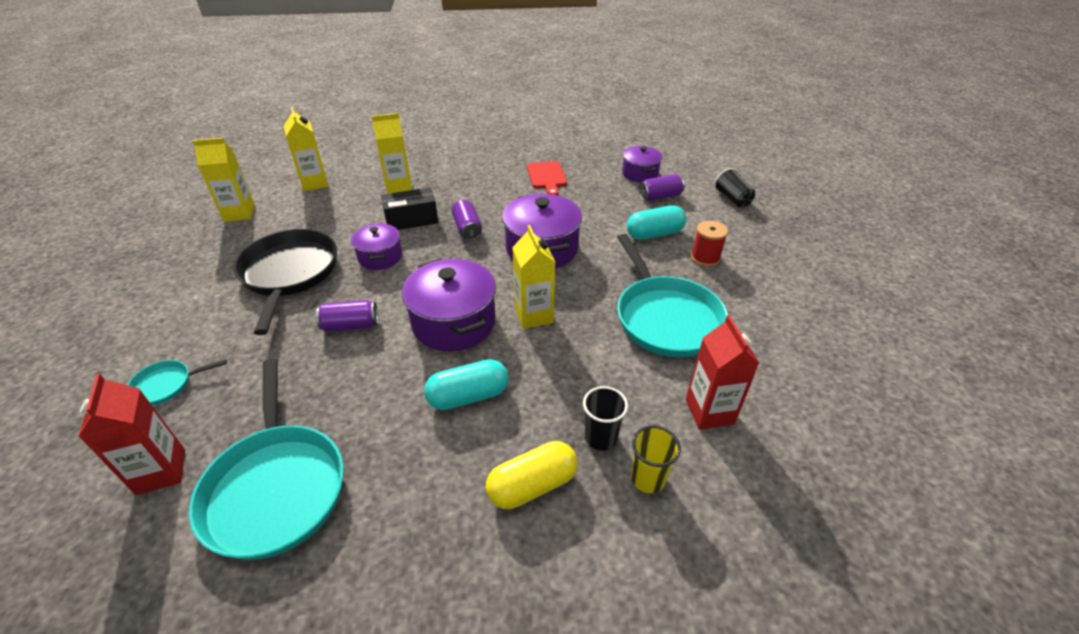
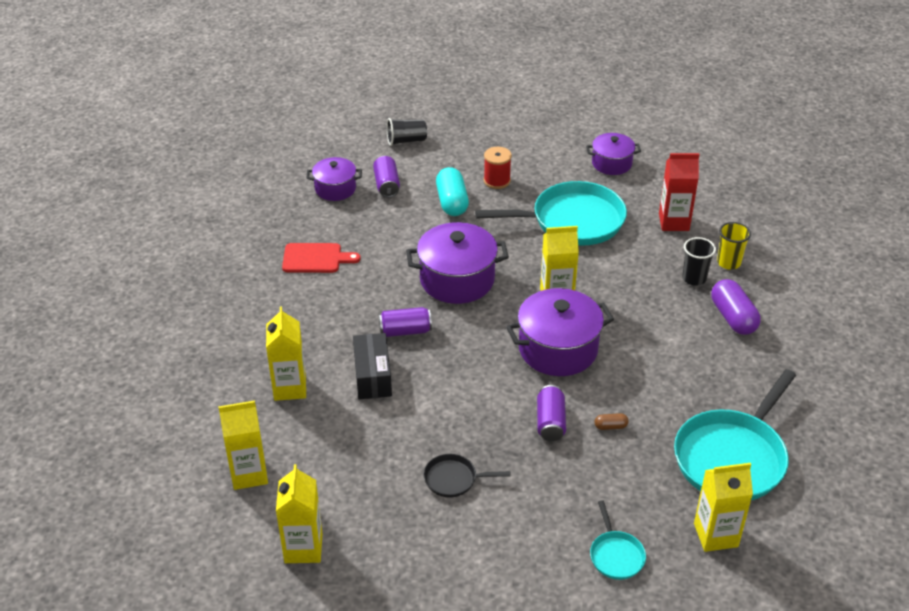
camera: 80 degrees left, 0 degrees up
red carton [78,374,185,495] -> yellow carton [694,463,753,552]
turquoise pan [189,359,344,560] -> turquoise pan turned 135 degrees clockwise [674,369,796,500]
black pan [234,229,337,335] -> black pan [423,454,510,498], size x0.46
purple pot [351,223,402,270] -> purple pot moved to [586,133,641,175]
turquoise capsule [424,359,509,410] -> none
yellow capsule [486,441,578,509] -> purple capsule [711,279,761,335]
none -> brown capsule [595,413,629,430]

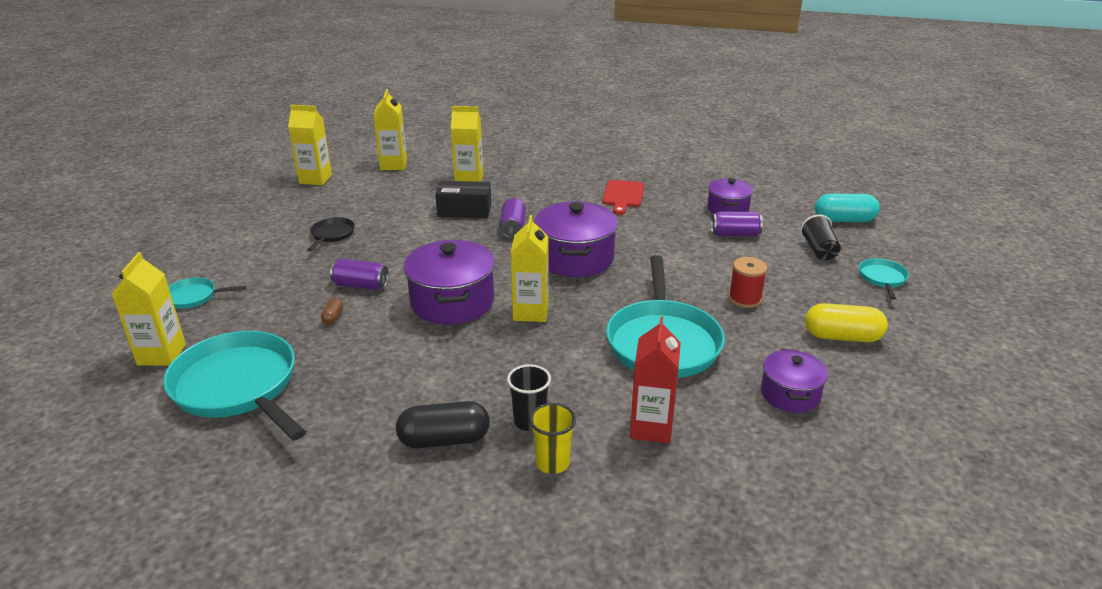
camera: 100 degrees right, 10 degrees down
turquoise capsule [436,167,469,216] -> turquoise capsule moved to [815,194,880,222]
purple capsule [711,279,761,335] -> black capsule [396,401,490,448]
none -> yellow capsule [805,303,888,342]
none -> turquoise pan [859,258,909,300]

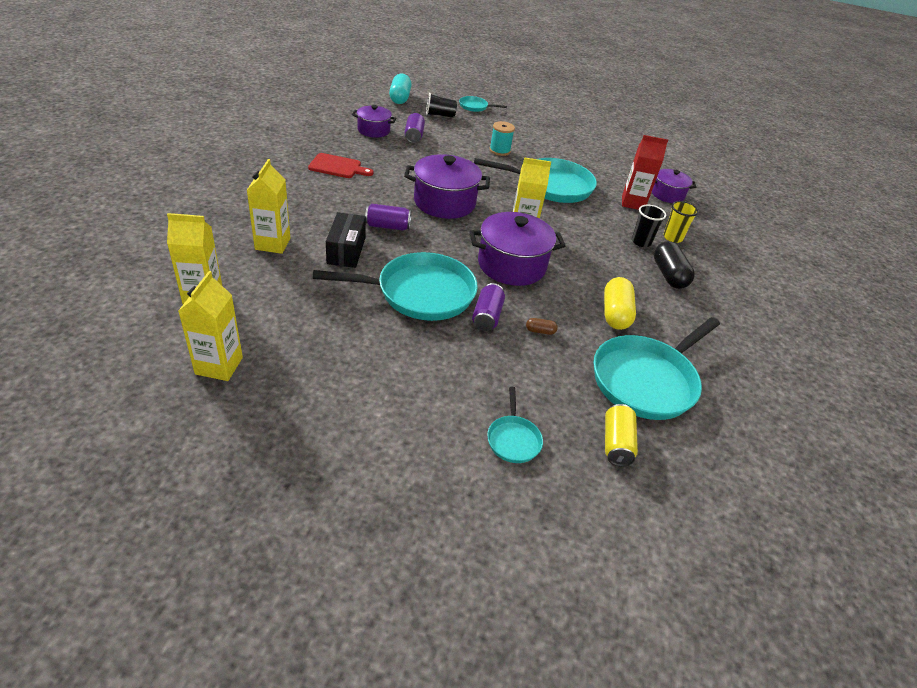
camera: 95 degrees left, 10 degrees up
yellow carton [112,252,186,366] -> yellow can [605,404,638,467]
black pan [307,217,355,251] -> none
red spool [728,257,767,308] -> turquoise spool [490,121,515,156]
purple pot [761,349,828,413] -> purple pot moved to [652,169,696,203]
yellow capsule [805,303,888,342] -> yellow capsule moved to [604,277,636,330]
none -> turquoise pan [313,252,478,321]

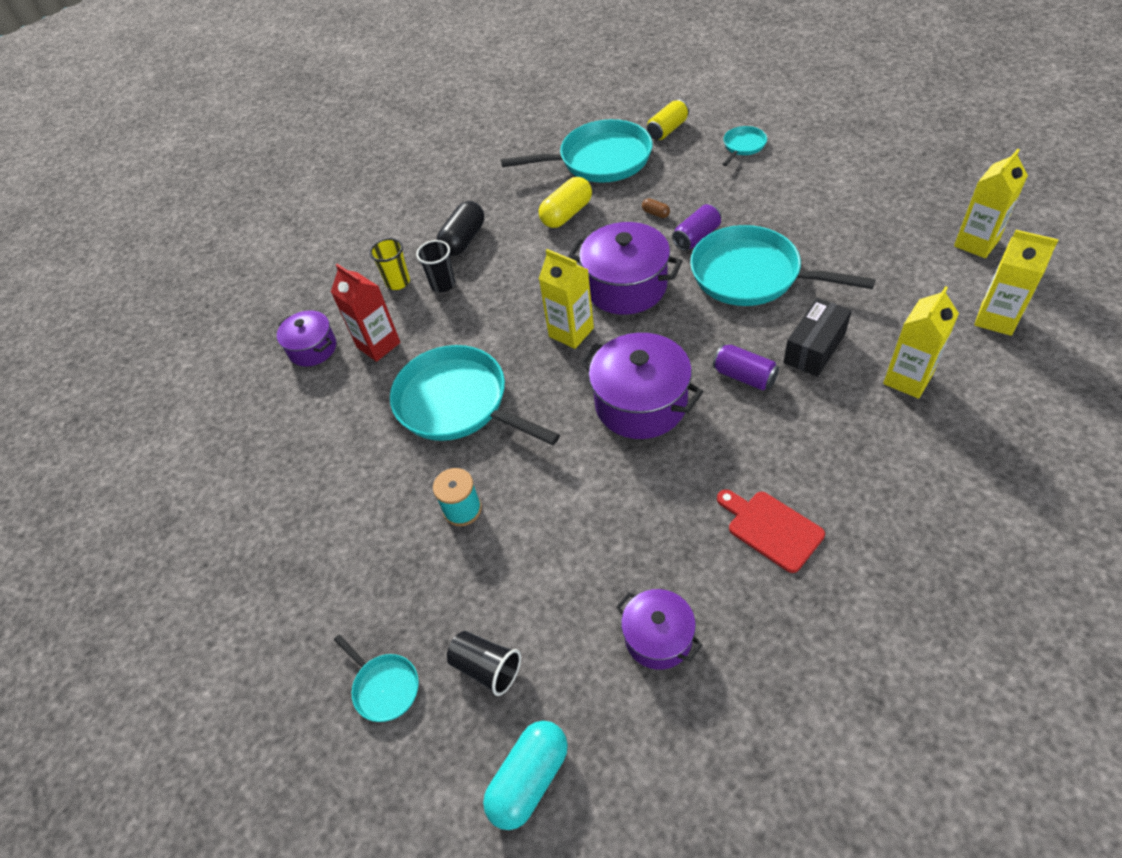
camera: 135 degrees left, 10 degrees up
purple can [404,113,425,143] -> none

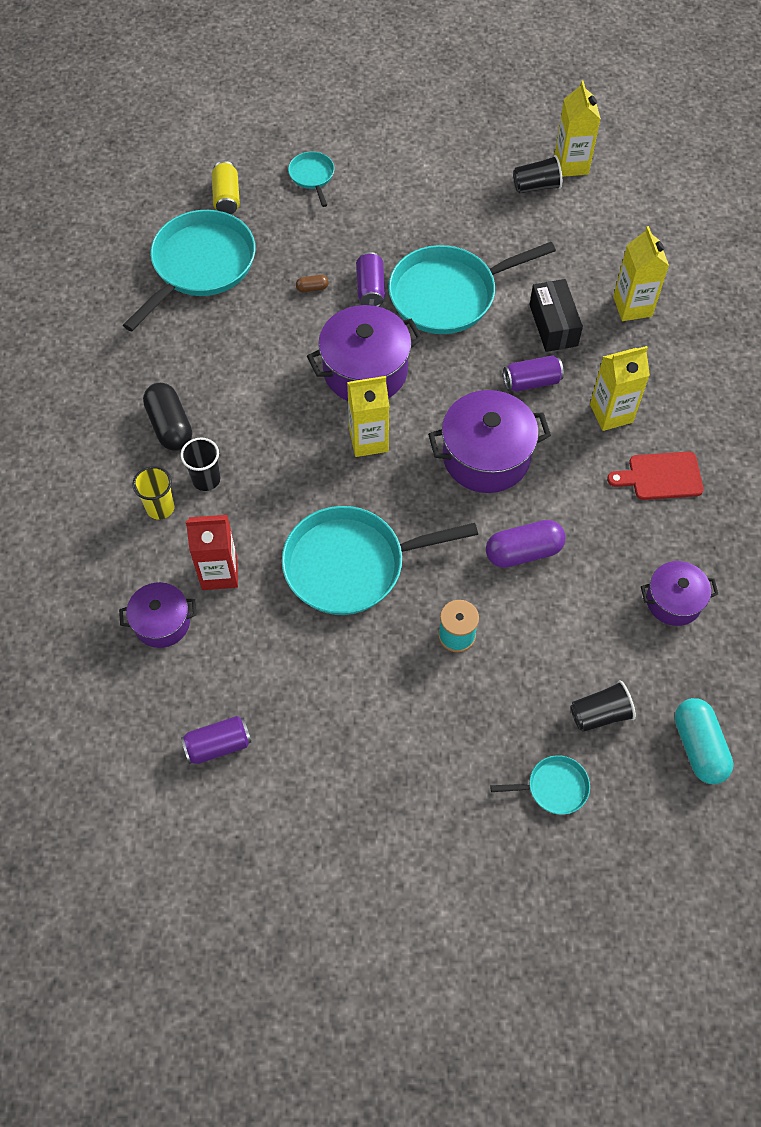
camera: 55 degrees left, 10 degrees up
yellow capsule [539,177,592,228] -> none
yellow carton [974,230,1059,336] -> yellow carton moved to [590,346,650,431]
none -> purple can [181,716,251,764]
none -> purple capsule [486,520,566,568]
none -> black cup [513,155,562,194]

